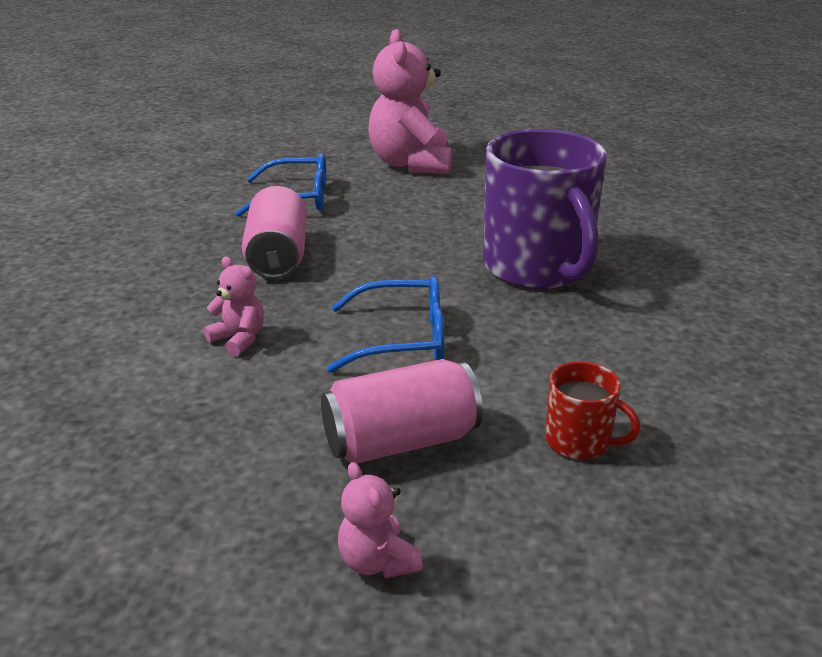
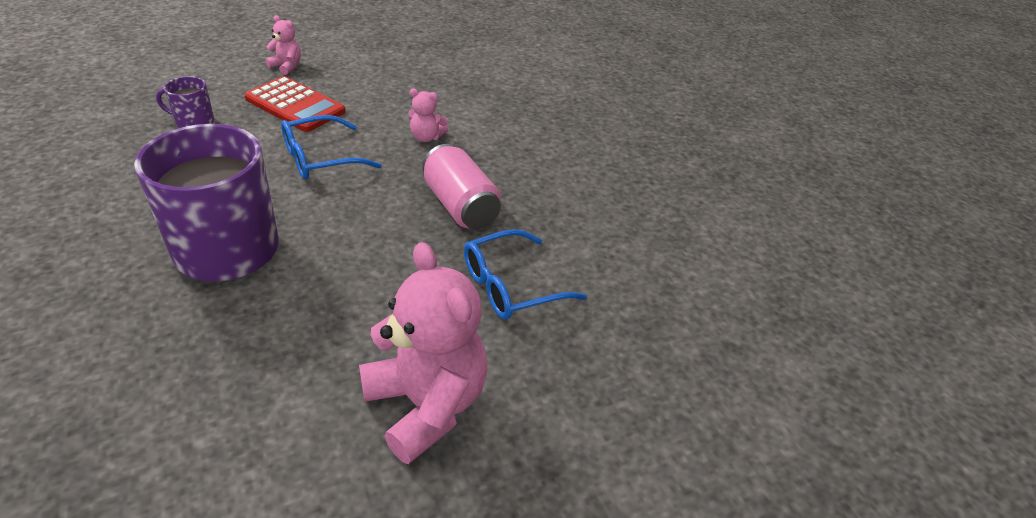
camera: 150 degrees right, 10 degrees up
pink can [321,359,483,464] -> red calculator [244,76,346,132]
red mug [545,362,641,459] -> purple mug [156,76,214,128]

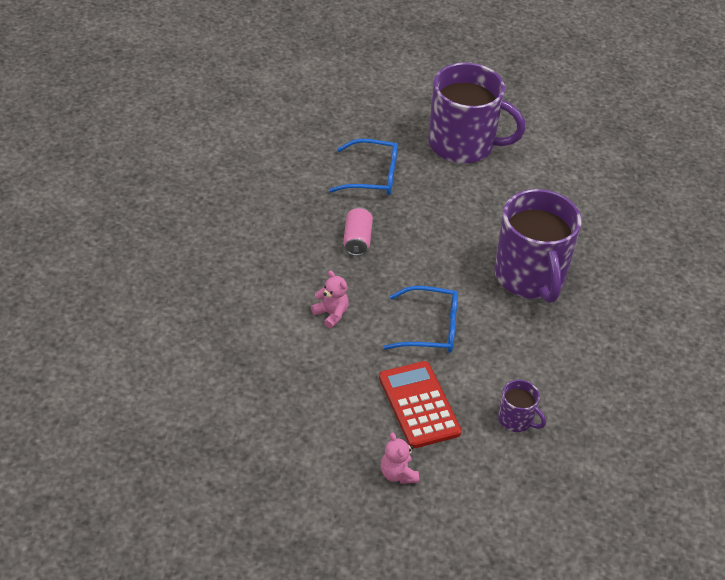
camera: 145 degrees left, 5 degrees up
pink teddy bear [359,242,488,464] -> purple mug [428,62,526,164]
pink can [422,144,501,229] -> pink can [343,207,373,256], size x0.66

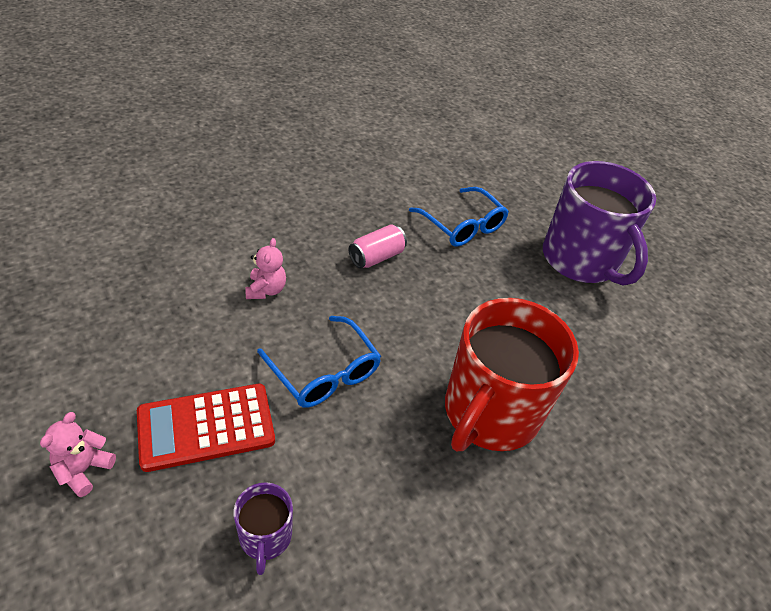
camera: 45 degrees right, 0 degrees up
red calculator [379,361,462,448] -> red calculator turned 135 degrees counterclockwise [137,384,275,472]
purple mug [494,189,582,303] -> red mug [445,298,579,451]

